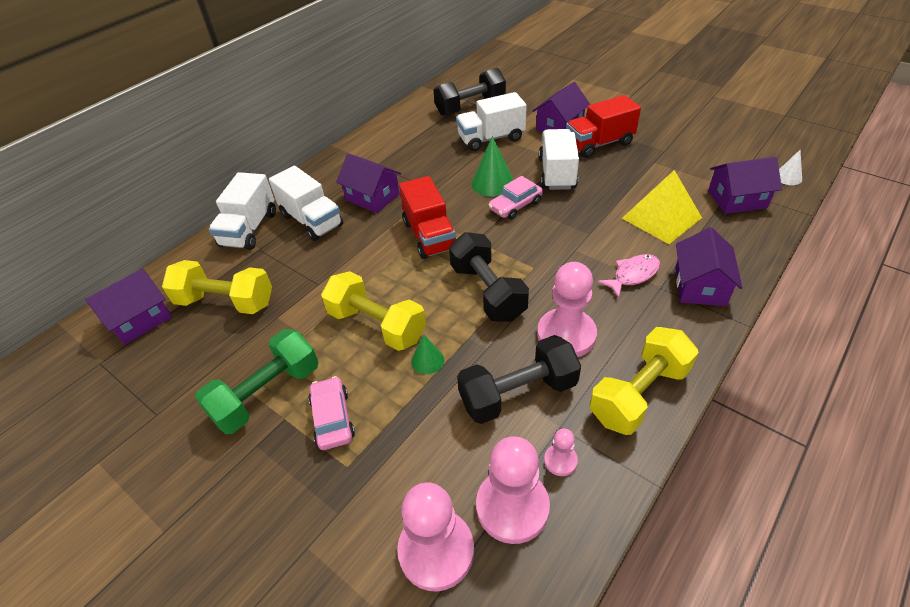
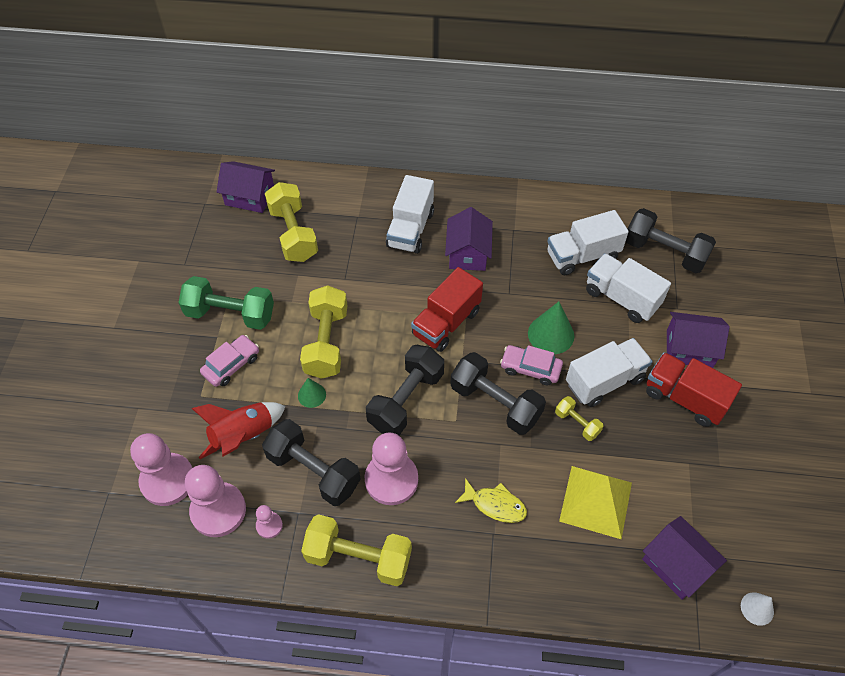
camera: 55 degrees right, 10 degrees up
white truck [209,172,276,250] -> white truck moved to [547,210,629,275]
pink fish [598,254,660,298] -> yellow fish [455,478,527,523]
purple house [676,227,743,306] -> none
none -> red rocket [192,402,286,459]
none -> black dumbbell [450,352,546,435]
none -> yellow dumbbell [555,396,604,441]

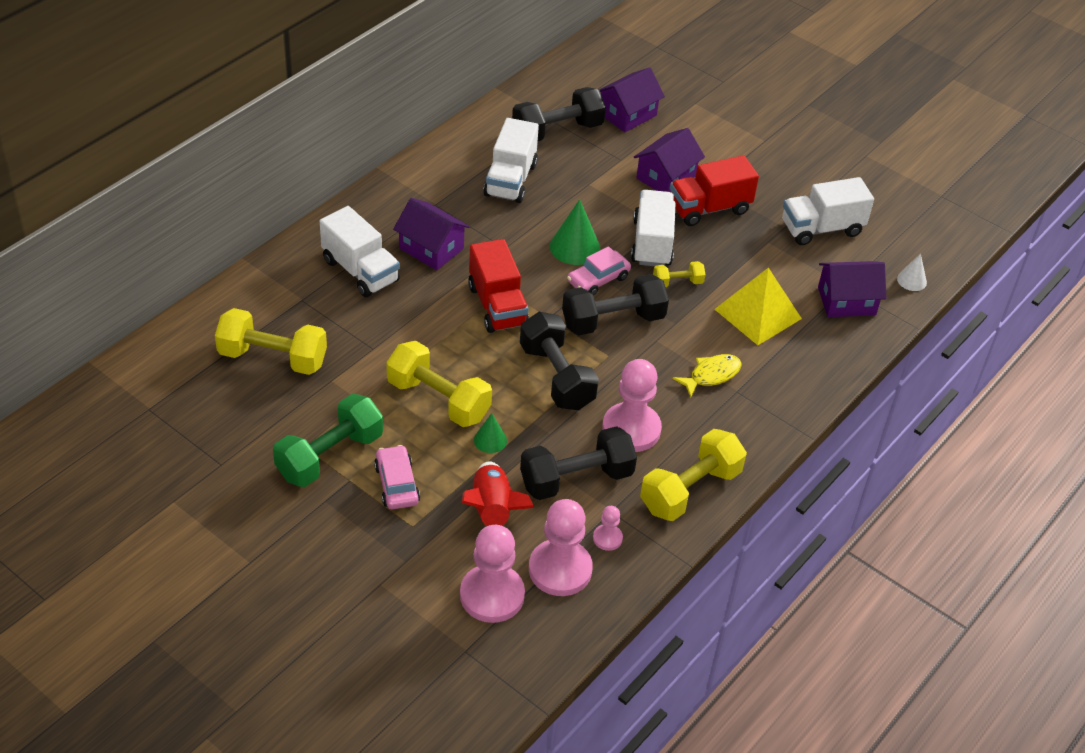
camera: 60 degrees left, 10 degrees down
purple house [217,161,275,213] -> purple house moved to [599,67,665,132]
white truck [586,253,671,323] -> white truck moved to [782,177,874,245]

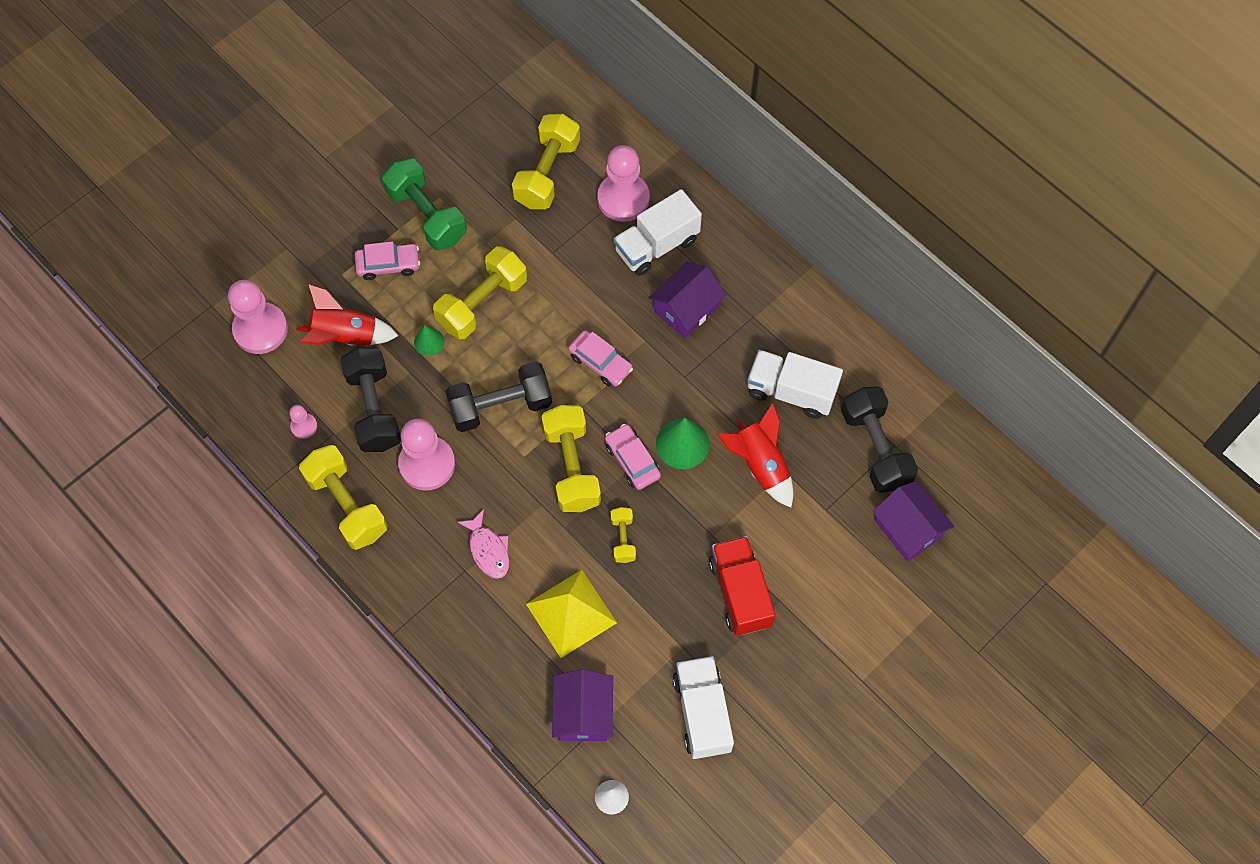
camera: 100 degrees right, 20 degrees up
red truck [468,239,529,333] -> pink car [568,330,633,386]
pink pawn [529,499,593,596] -> pink pawn moved to [597,145,650,222]
black dumbbell [562,274,669,335] -> yellow dumbbell [542,405,601,512]
white truck [631,190,676,266] -> none
purple house [634,128,705,192] -> none
yellow fish [673,354,742,398] -> pink fish [457,509,509,579]
none -> red rocket [717,403,794,507]

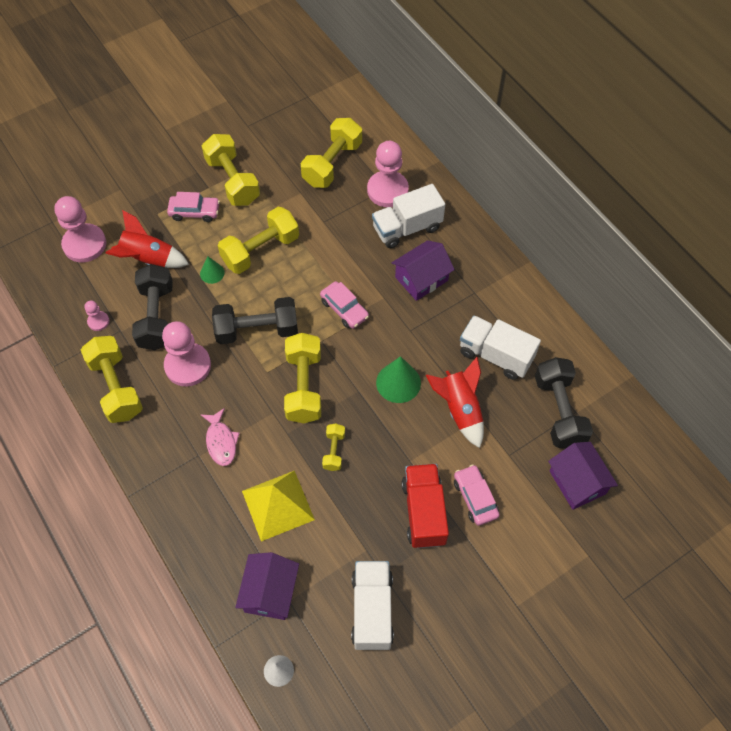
camera: 10 degrees right, 5 degrees down
green dumbbell [382,158,467,250] -> yellow dumbbell [202,134,260,206]
pink car [605,424,661,490] -> pink car moved to [454,465,500,526]

